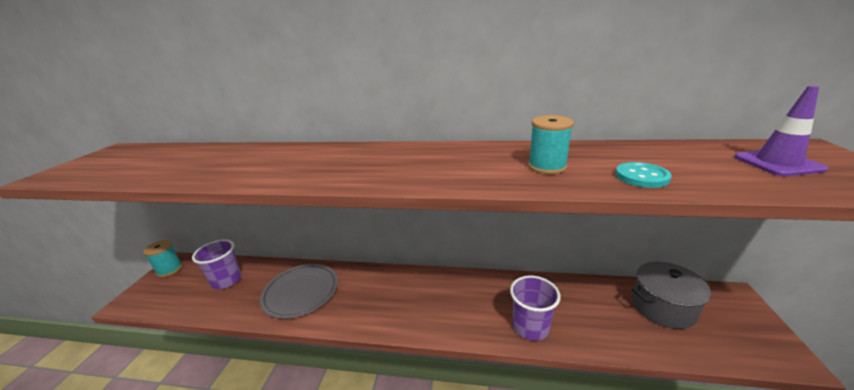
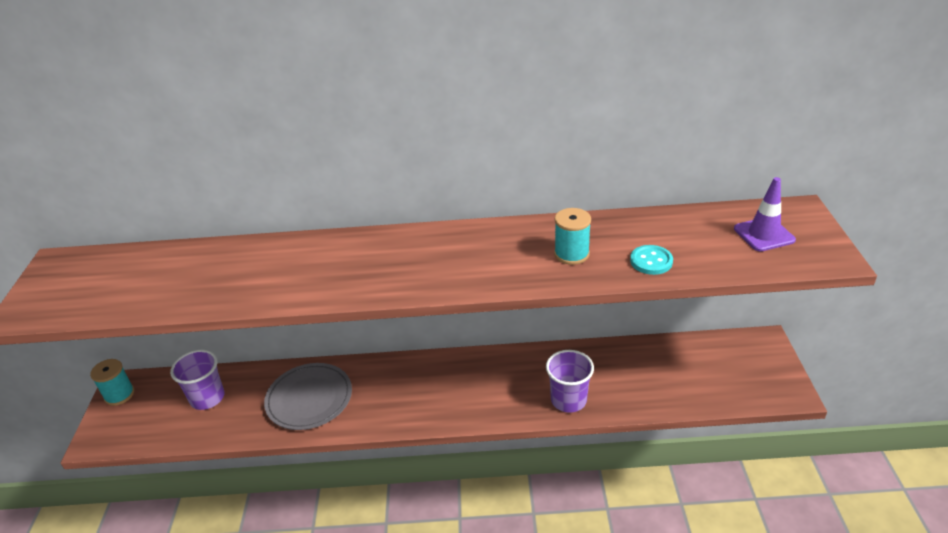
camera: 10 degrees left, 10 degrees up
grey pot [632,262,711,329] -> none

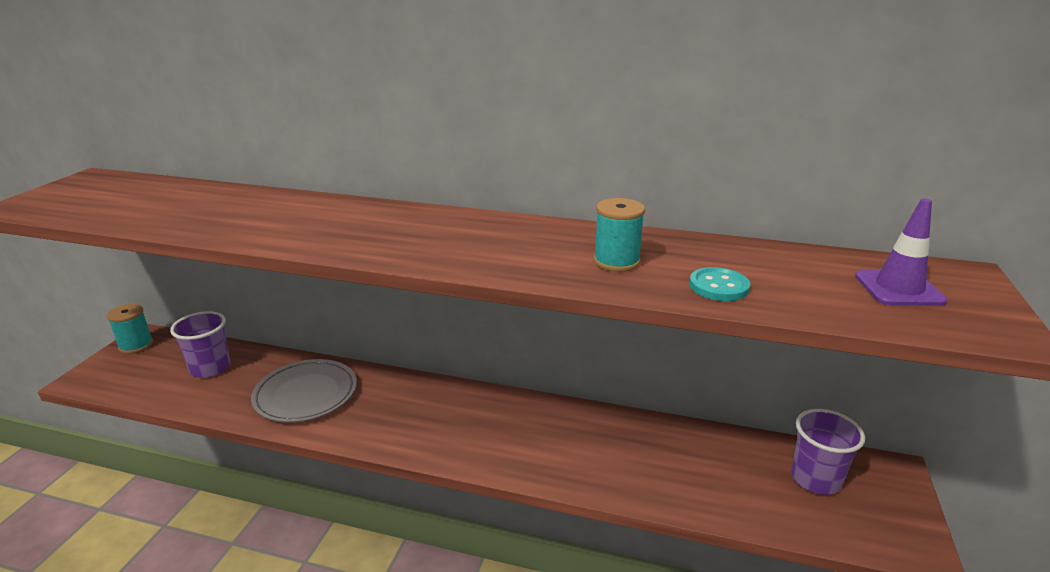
camera: 15 degrees right, 10 degrees down
purple cup [546,350,594,413] -> purple cup moved to [791,409,865,495]

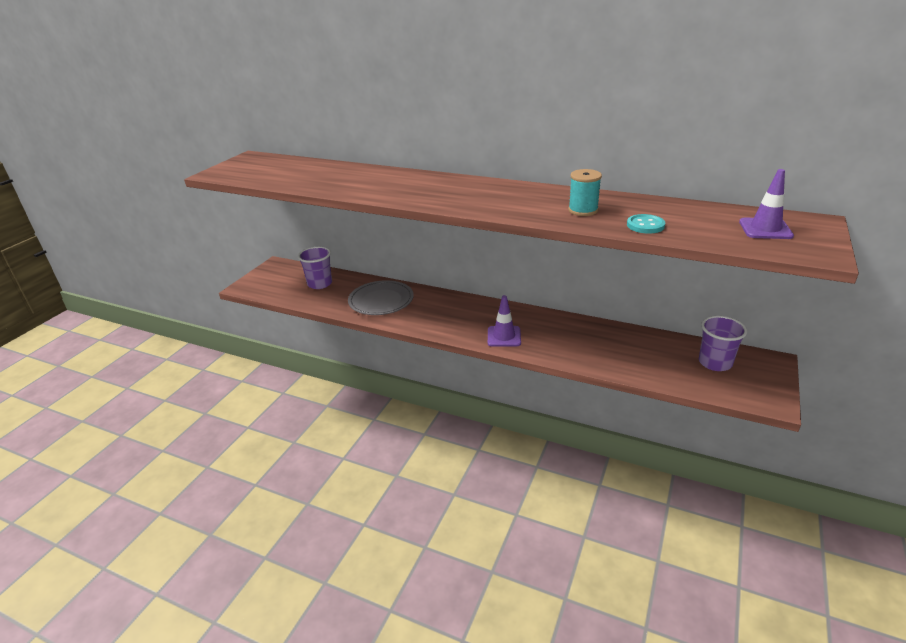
camera: 10 degrees right, 5 degrees up
turquoise spool [107,304,153,354] -> none
none -> purple traffic cone [488,295,521,346]

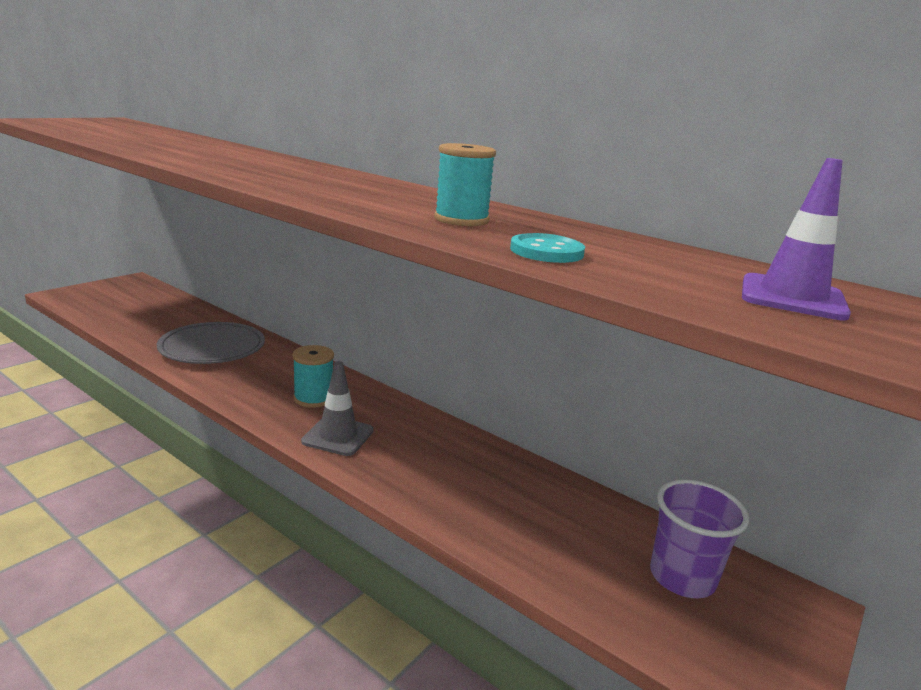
camera: 10 degrees right, 10 degrees down
purple cup [298,247,332,289] -> none
purple traffic cone [488,295,521,346] -> grey traffic cone [301,361,373,456]
none -> turquoise spool [292,345,334,408]

